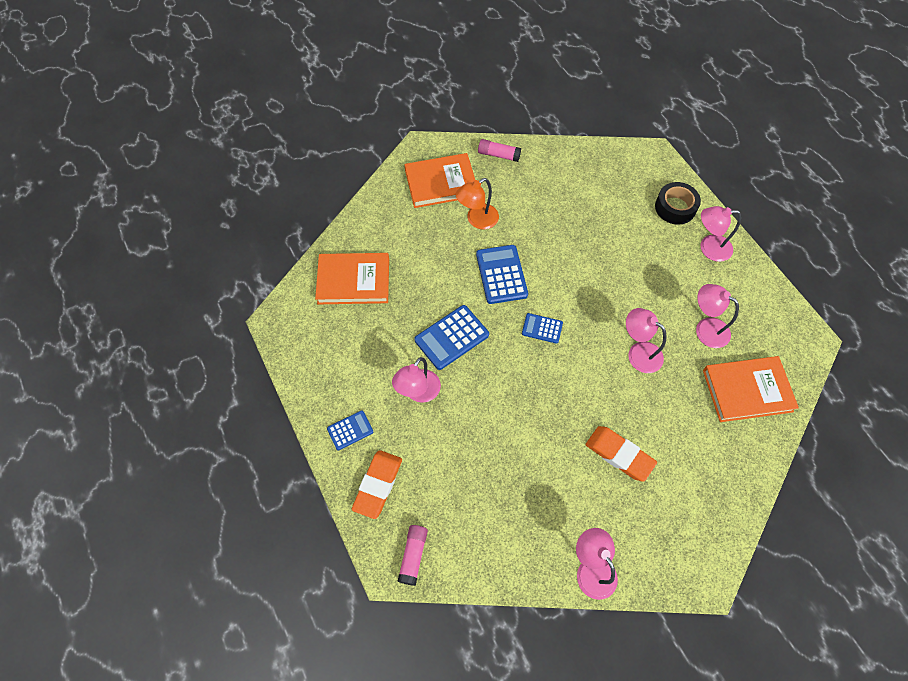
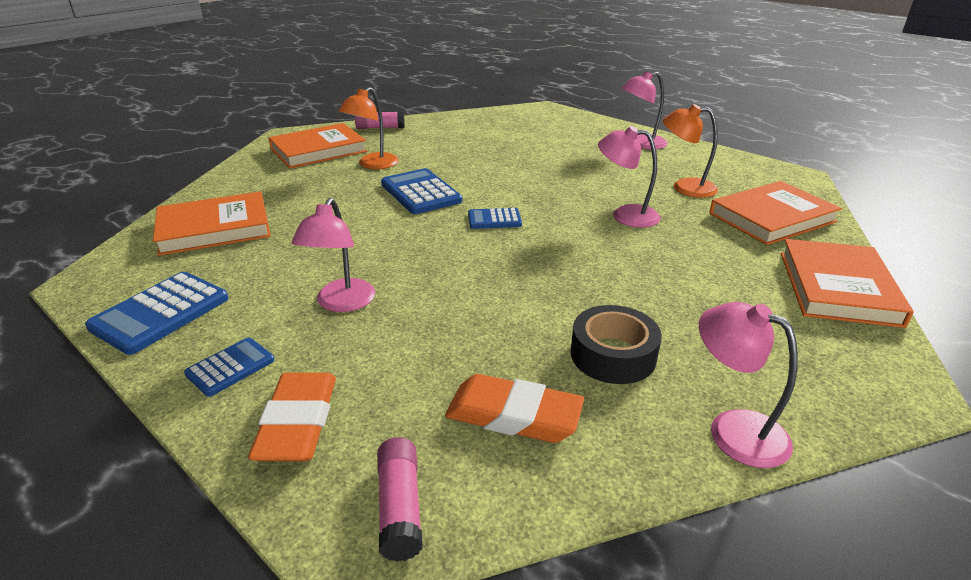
camera: 20 degrees left, 30 degrees down
blue calculator [414,305,489,370] -> blue calculator moved to [85,272,229,355]
orange eraser [586,426,657,482] -> orange eraser moved to [445,374,584,443]
black tape [655,182,701,225] -> black tape moved to [571,305,662,384]
pink lamp [696,284,739,348] -> orange lamp [663,104,718,198]
none -> orange book [781,239,914,328]

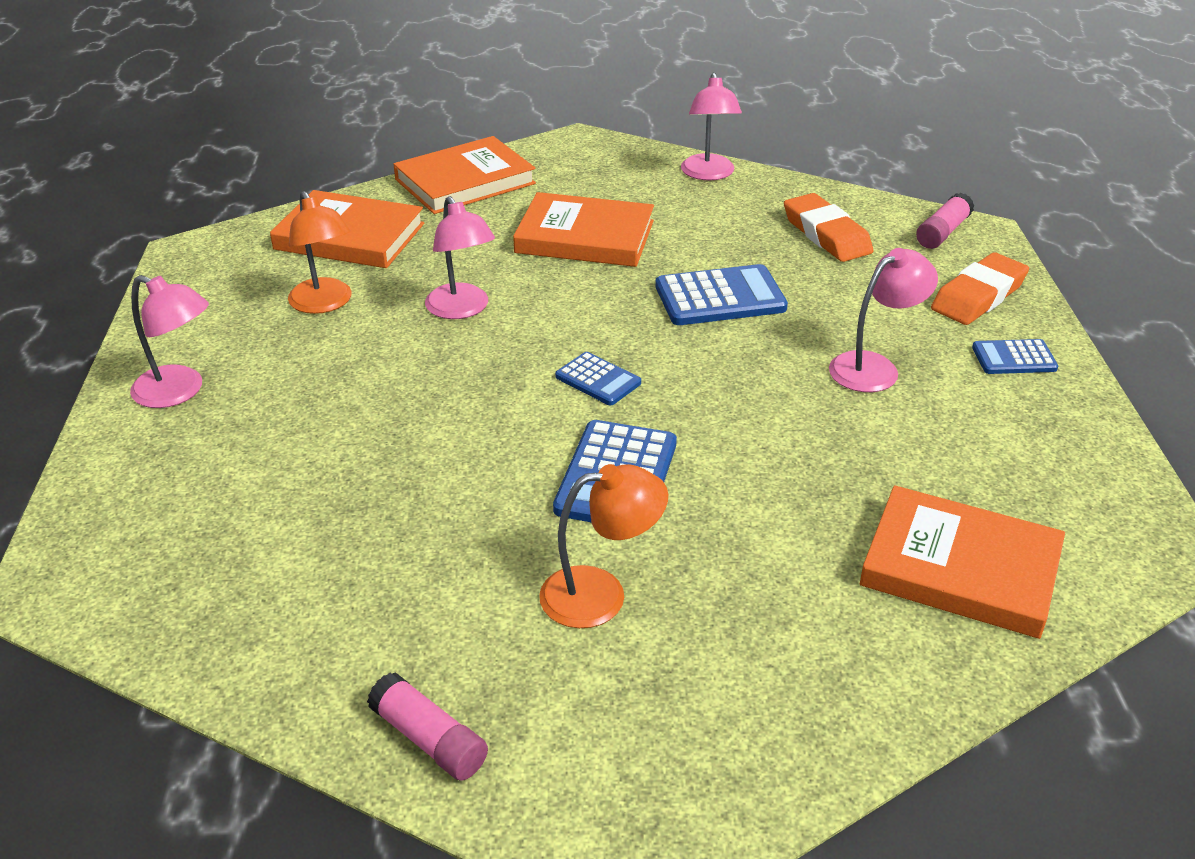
camera: 135 degrees left, 5 degrees up
blue calculator [85,272,229,355] -> blue calculator moved to [655,264,788,325]
orange book [268,123,367,169] -> orange book moved to [513,192,654,267]
black tape [571,305,662,384] -> none

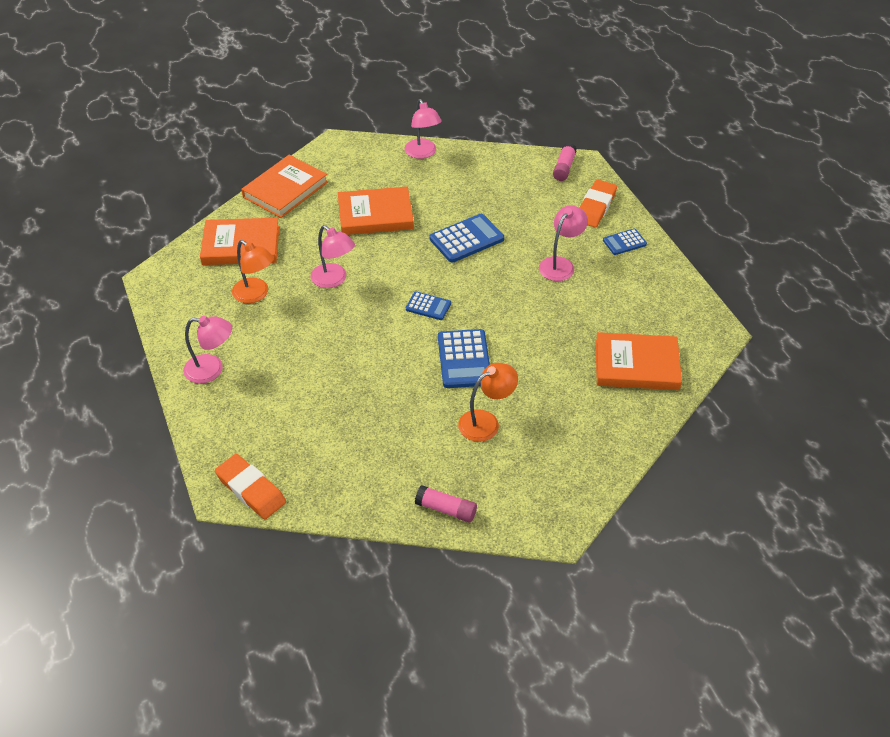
camera: 20 degrees left, 10 degrees up
orange eraser [784,193,873,262] -> orange eraser moved to [215,454,286,519]

